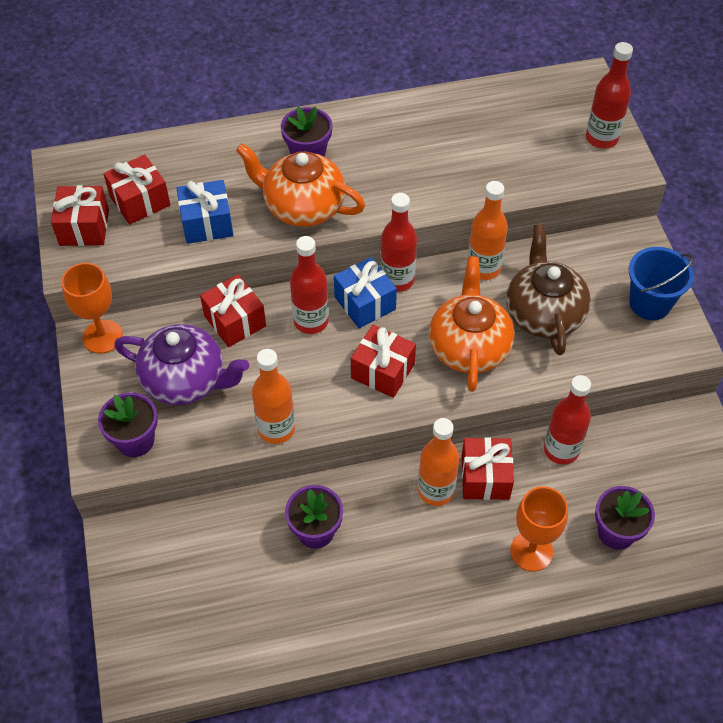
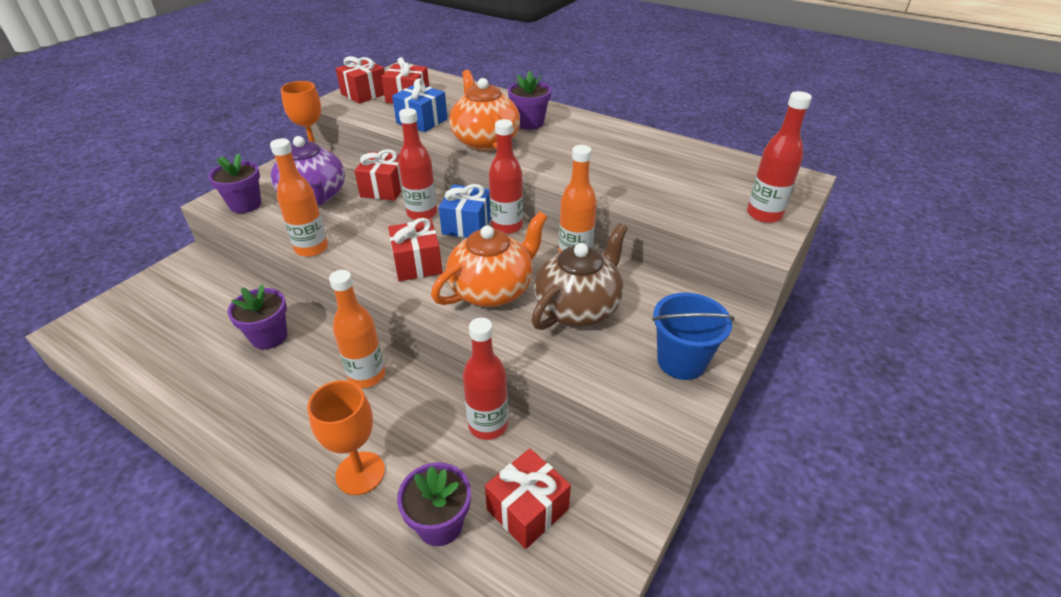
camera: 45 degrees right, 15 degrees down
red gift [462,437,514,500] -> red gift moved to [485,449,571,549]

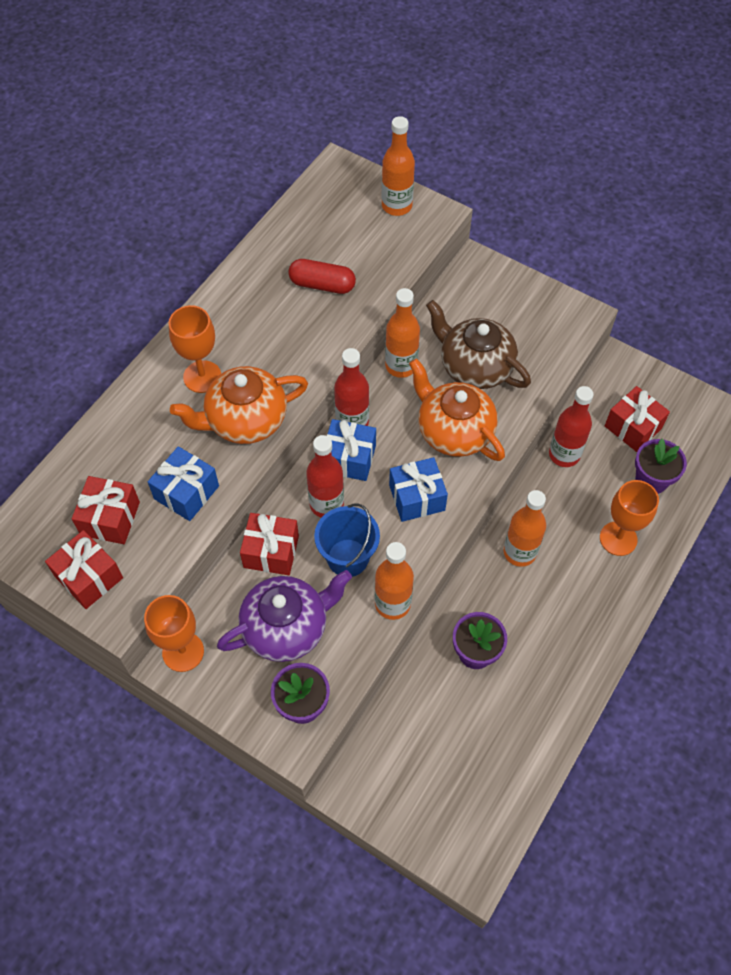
camera: 90 degrees left, 20 degrees up
red gift [388,218,443,281] -> blue gift [389,457,448,522]
purple flower pot [508,71,551,130] -> orange goblet [169,305,221,393]
blue bucket [652,293,735,380] -> blue bucket moved to [314,504,380,577]
red bottle [747,91,812,223] -> orange bottle [382,116,415,216]
none -> red capsule [288,259,356,294]

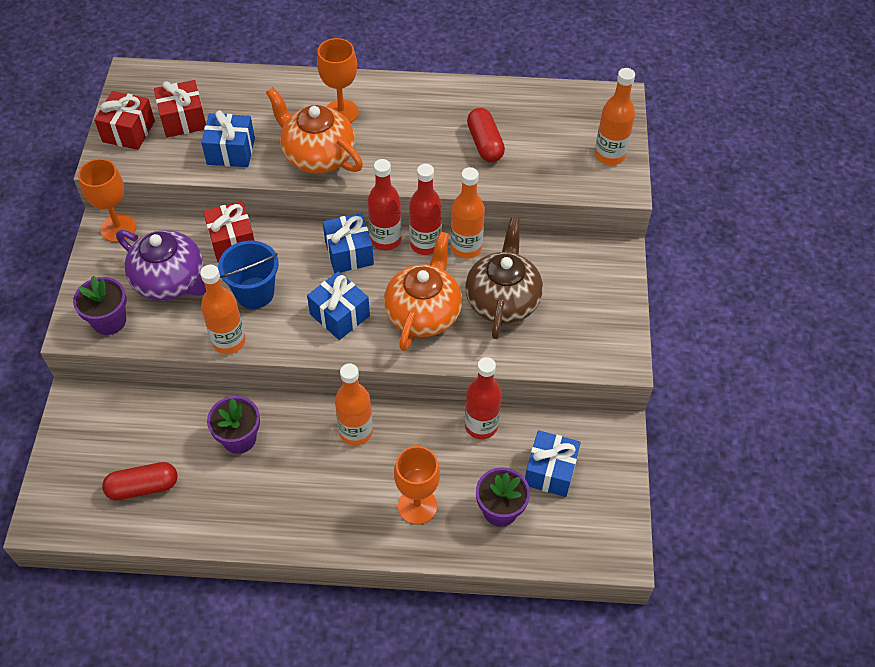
camera: 60 degrees right, 5 degrees down
red bottle [306,435,344,518] -> red bottle moved to [409,164,442,255]
red gift [605,386,670,452] -> blue gift [525,430,581,497]
none -> red capsule [102,462,178,501]

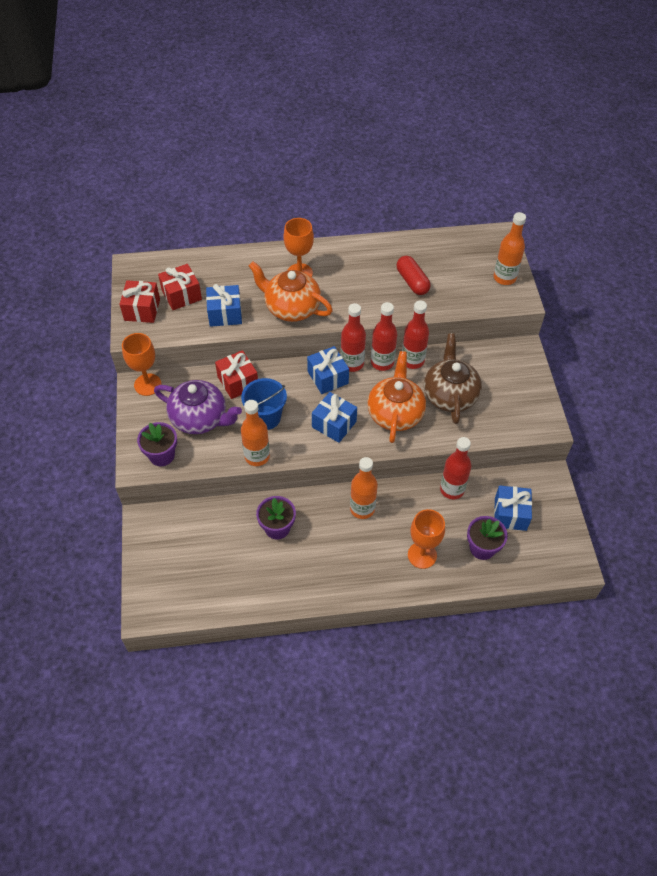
camera: 10 degrees left, 0 degrees up
red capsule [102,462,178,501] -> none
orange bottle [450,167,485,259] -> red bottle [402,300,429,369]

